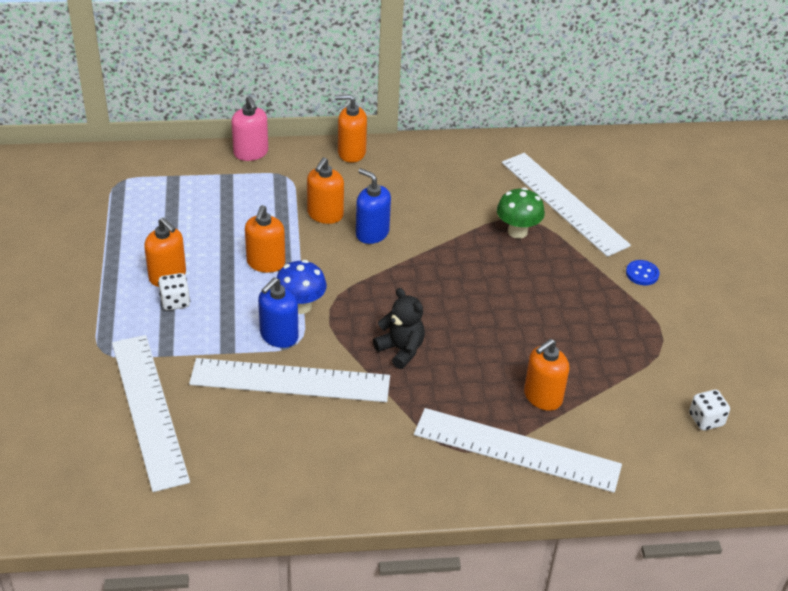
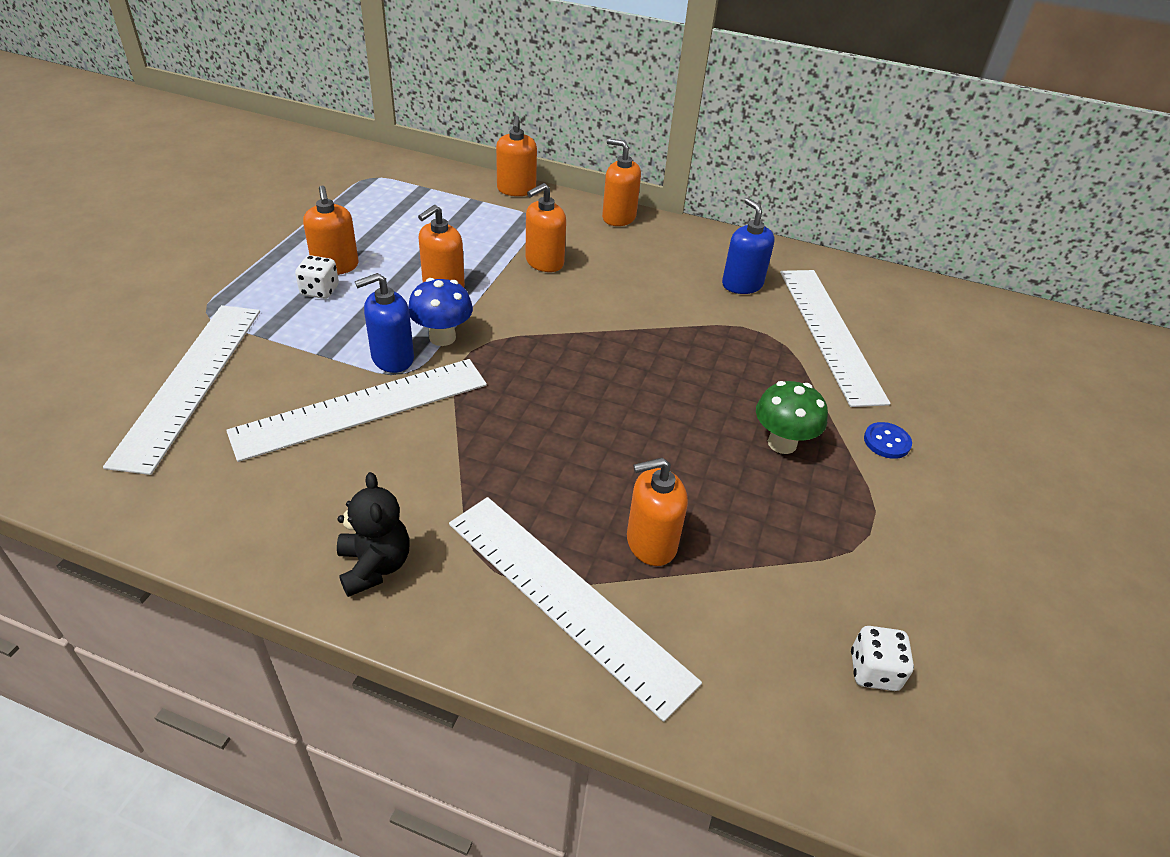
camera: 25 degrees right, 0 degrees up
white ruler [189,358,390,402] -> white ruler turned 60 degrees counterclockwise [226,359,487,462]
pink soap dispenser [231,96,268,161] -> orange soap dispenser [496,115,537,196]
blue soap dispenser [356,168,391,244] -> blue soap dispenser moved to [722,198,775,294]
black teddy bear [373,288,425,369] -> black teddy bear moved to [337,472,410,597]
green mushroom [497,187,545,239] -> green mushroom moved to [756,381,828,454]

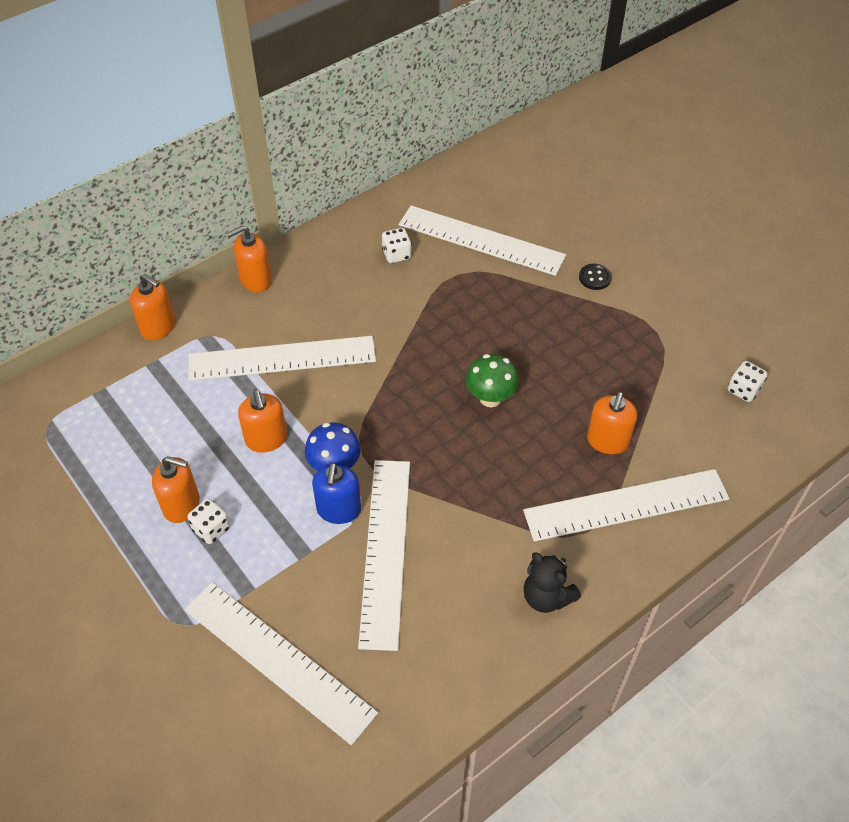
camera: 55 degrees left, 10 degrees up
black teddy bear [337,472,410,597] -> black teddy bear turned 150 degrees counterclockwise [523,552,581,613]
orange soap dispenser [525,183,566,272] -> white ruler [189,336,376,381]
blue soap dispenser [722,198,775,294] -> white dice [382,228,412,263]
green mushroom [756,381,828,454] -> green mushroom moved to [466,354,519,407]
blue button [864,422,912,459] -> black button [579,264,612,290]

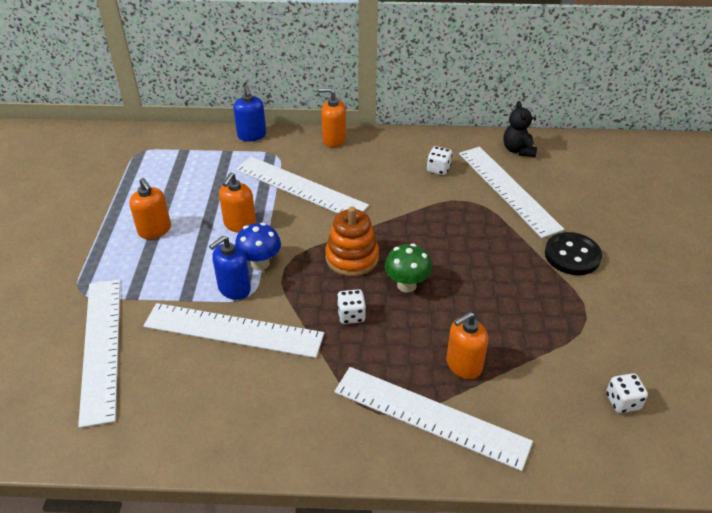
camera: 40 degrees right, 10 degrees down
orange soap dispenser [130,274,175,340] -> blue soap dispenser [233,85,266,141]
white dice [187,499,230,544] -> white dice moved to [337,289,366,324]
white ruler [358,460,410,651] -> white ruler turned 60 degrees clockwise [143,303,324,358]
black teddy bear [523,552,581,613] -> black teddy bear moved to [503,101,537,157]
black button [579,264,612,290] -> black button [545,232,602,275], size x1.84
none -> orange stacking toy [325,206,379,277]

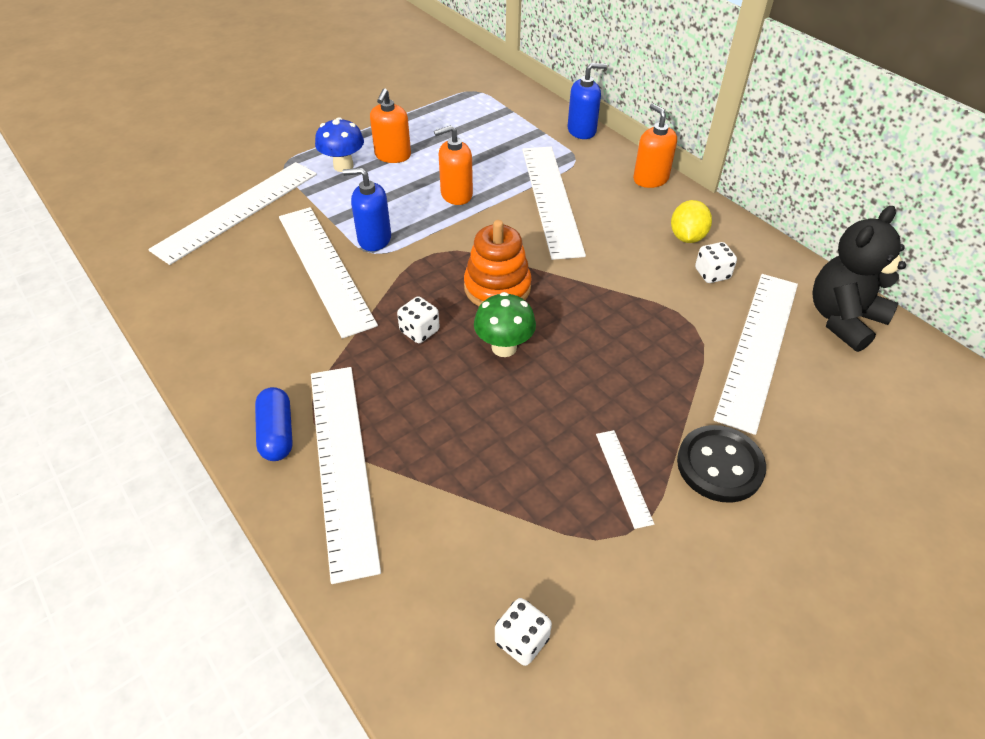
camera: 50 degrees right, 5 degrees up
blue soap dispenser [233,85,266,141] -> blue soap dispenser turned 135 degrees counterclockwise [568,63,607,139]
blue mushroom [235,223,281,271] -> blue mushroom moved to [315,117,364,172]
orange soap dispenser [446,312,488,379] -> none
black teddy bear [503,101,537,157] -> black teddy bear [812,206,906,352], size x1.53
none -> blue capsule [255,387,293,461]
none -> white ruler [596,430,654,529]
none -> yellow lemon [671,200,712,243]

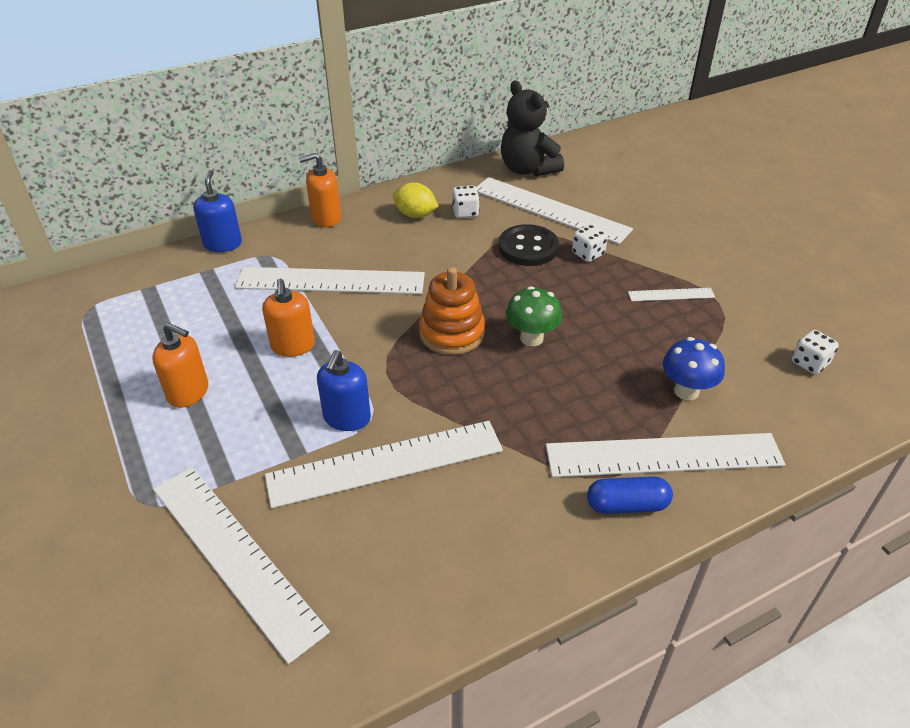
camera: 80 degrees left, 5 degrees down
blue mushroom [315,117,364,172] -> blue mushroom moved to [663,337,725,400]
white dice [397,296,440,343] -> white dice moved to [572,225,608,262]
black button [677,425,766,503] -> black button moved to [499,224,559,266]

